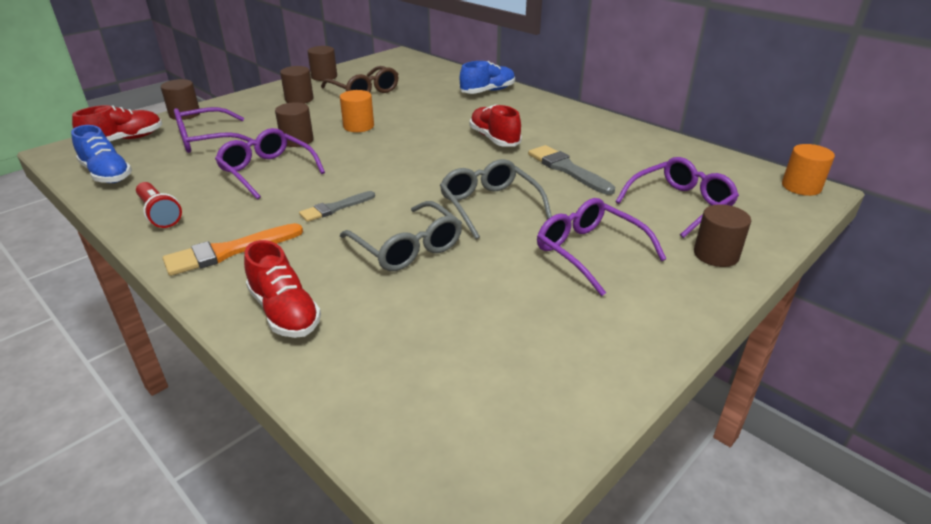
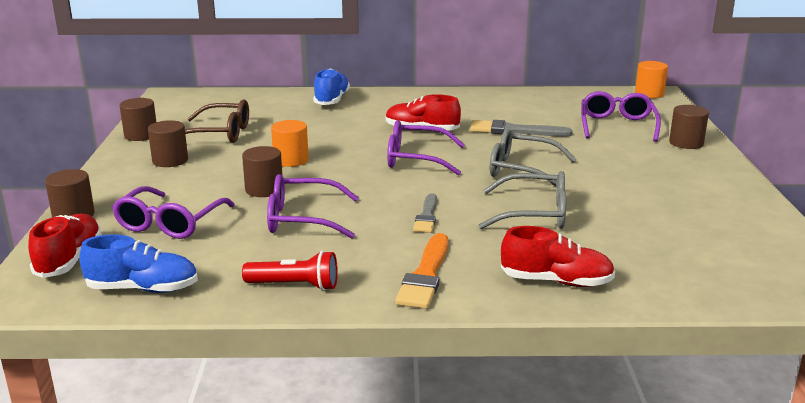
camera: 45 degrees left, 10 degrees down
purple glasses [537,198,666,296] -> purple glasses moved to [387,120,465,175]

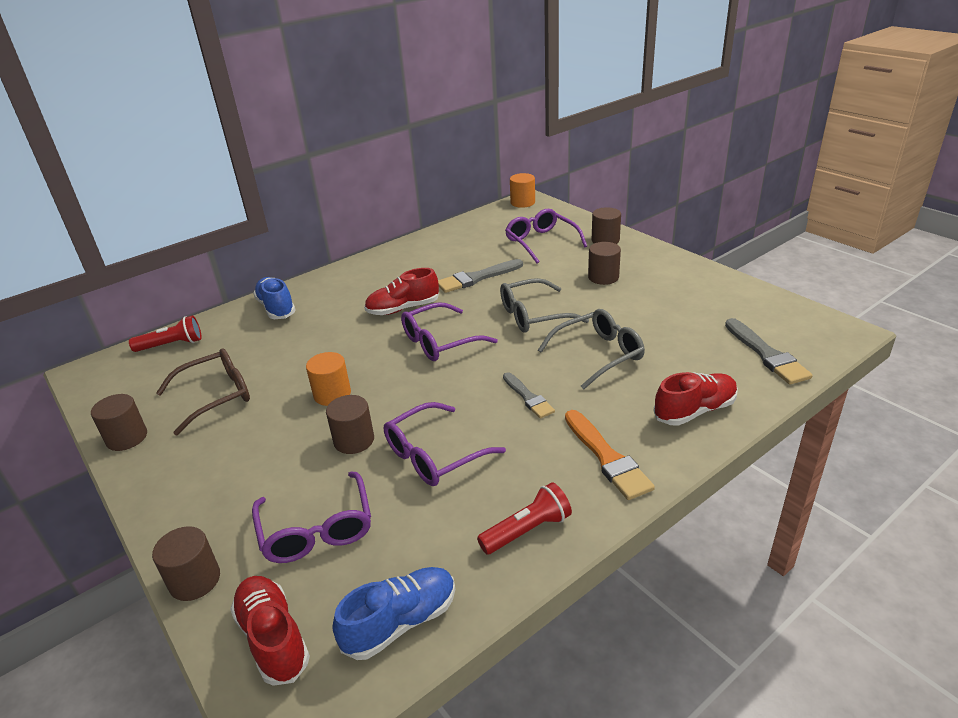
camera: 35 degrees left, 10 degrees up
brown cylinder [148,120,188,167] -> brown cylinder moved to [588,242,621,285]
none -> red flashlight [129,316,202,352]
none -> grey brush [725,318,813,385]

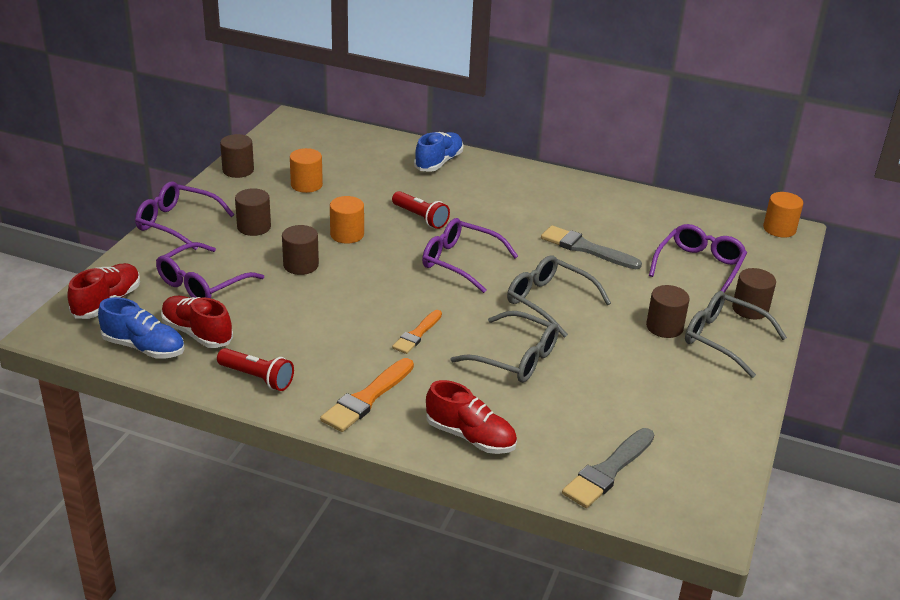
camera: 55 degrees right, 0 degrees up
red flashlight [129,316,202,352] -> red flashlight moved to [392,191,450,229]
brown cylinder [152,526,220,601] -> brown cylinder moved to [235,188,271,236]
brown glasses [156,348,250,435] -> orange cylinder [290,148,323,193]
red shoe [364,268,439,315] -> red shoe moved to [161,296,233,348]
purple glasses [384,402,506,486] -> purple glasses moved to [135,181,234,250]
grey brush [503,372,555,418] -> orange brush [392,310,442,354]
none -> grey glasses [685,291,787,378]

